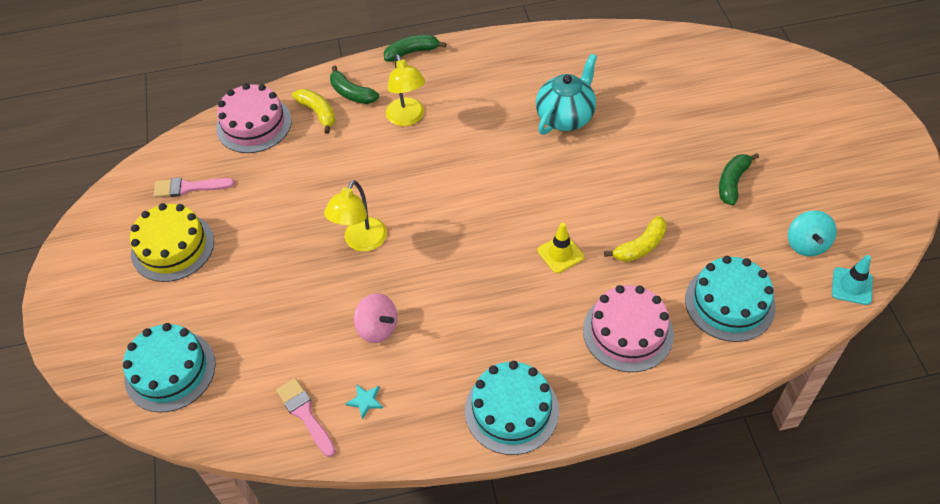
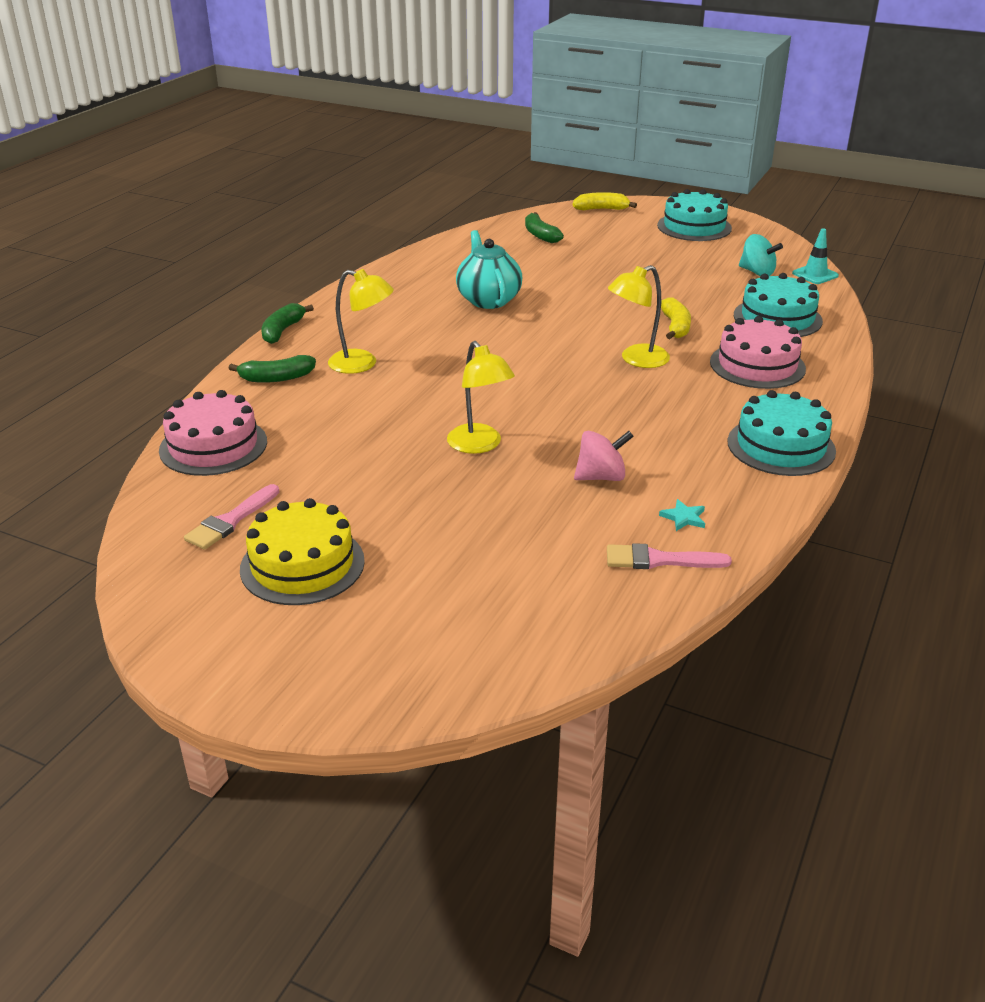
camera: 55 degrees left, 20 degrees down
turquoise cake [123,323,216,413] -> turquoise cake moved to [657,189,732,241]
yellow banana [292,89,335,134] -> yellow banana moved to [572,192,637,210]
yellow traffic cone [538,222,584,273] -> yellow lamp [608,265,670,368]
green banana [719,153,759,206] -> green banana moved to [525,212,564,243]

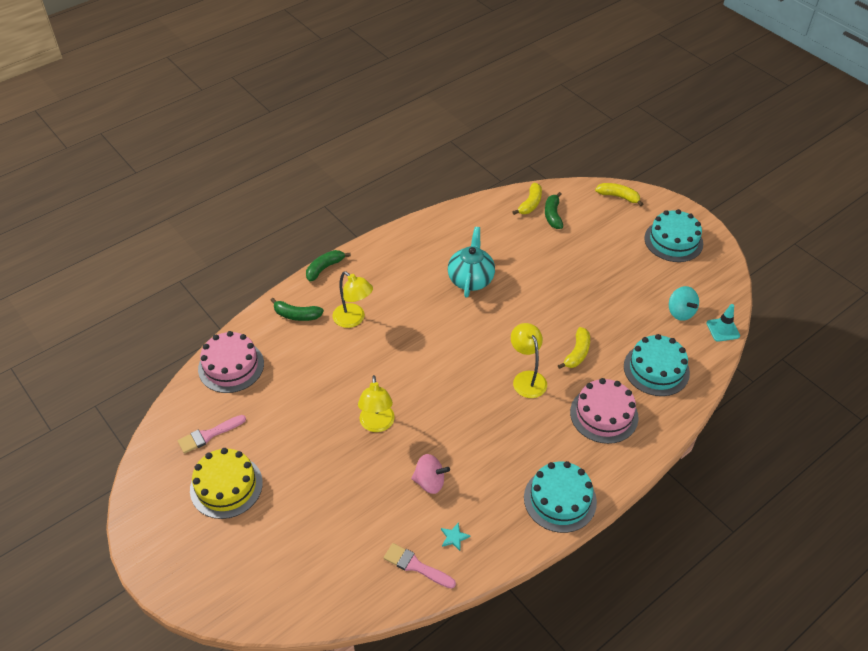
camera: 25 degrees right, 15 degrees up
yellow lamp [608,265,670,368] -> yellow lamp turned 75 degrees clockwise [511,323,547,398]
none -> yellow banana [512,183,542,215]

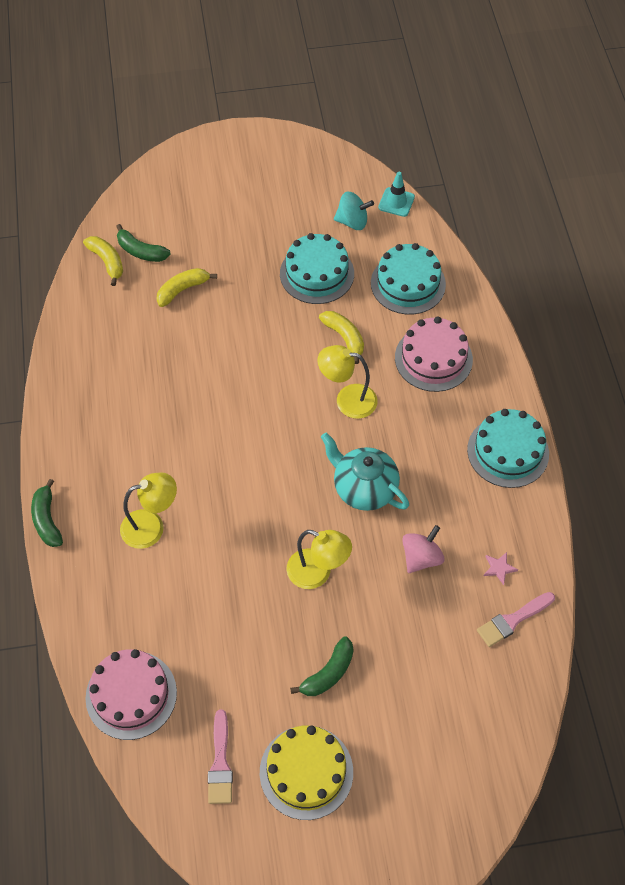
camera: 60 degrees left, 10 degrees up
green banana [270,298,324,321] -> green banana moved to [290,637,353,696]
turquoise star [441,522,470,551] -> pink star [484,552,518,585]
turquoise teapot [448,227,495,298] -> turquoise teapot moved to [321,433,409,511]
yellow banana [595,183,643,206] -> yellow banana moved to [156,268,217,307]
turquoise cake [644,209,703,262] -> turquoise cake moved to [280,233,354,304]

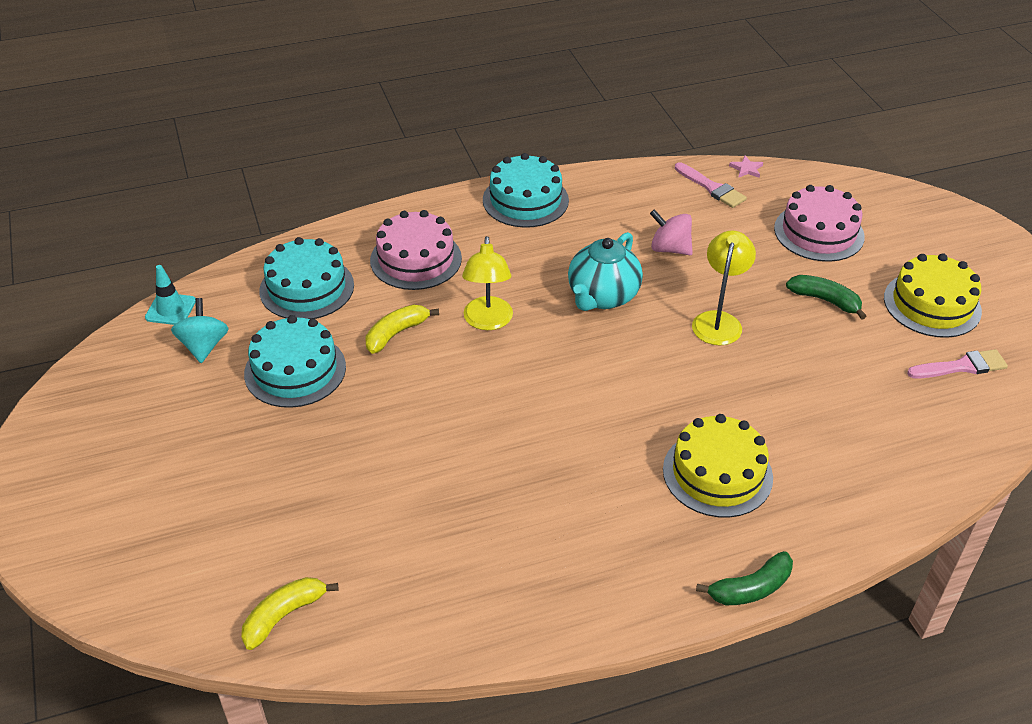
camera: 100 degrees left, 15 degrees down
pink cake [85,649,177,740] -> pink cake moved to [774,185,865,262]
green banana [116,224,171,262] -> none
yellow lamp [120,472,177,549] -> yellow cake [663,414,773,518]
yellow banana [156,268,217,307] -> none
pink star [484,552,518,585] -> pink star moved to [729,156,763,178]

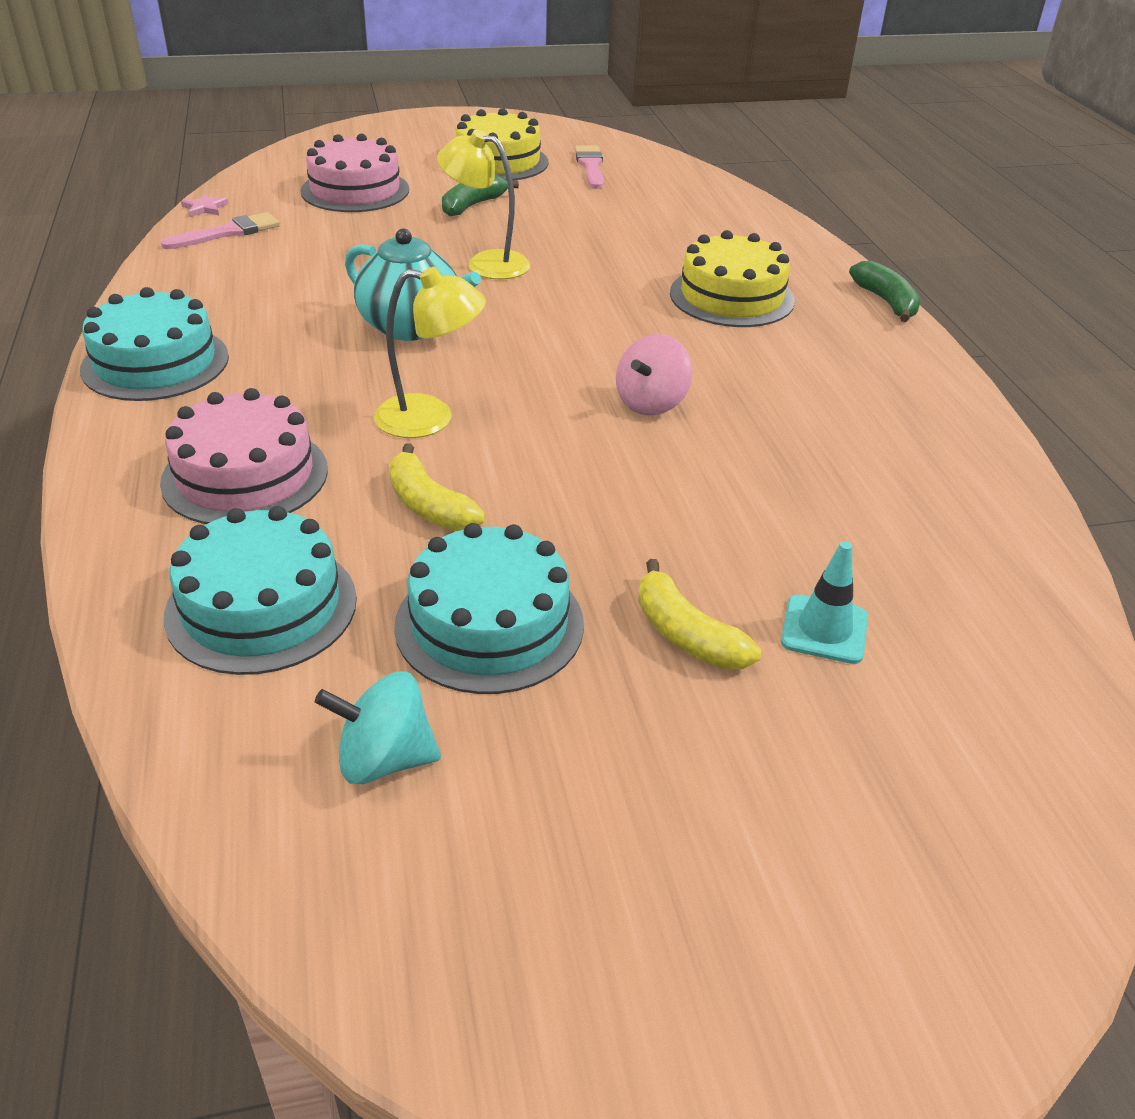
camera: 85 degrees left, 5 degrees down
turquoise traffic cone [145,265,195,325] -> turquoise traffic cone moved to [781,541,868,664]
yellow banana [241,577,338,650] -> yellow banana moved to [638,559,761,670]
pink spinning top [650,209,693,255] -> pink spinning top moved to [616,334,692,416]

